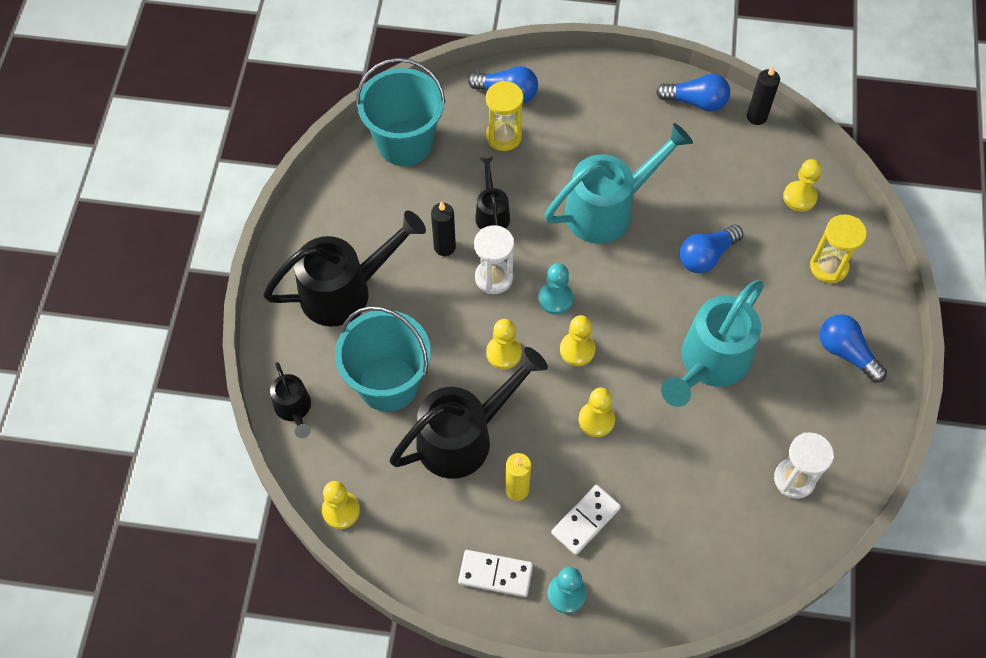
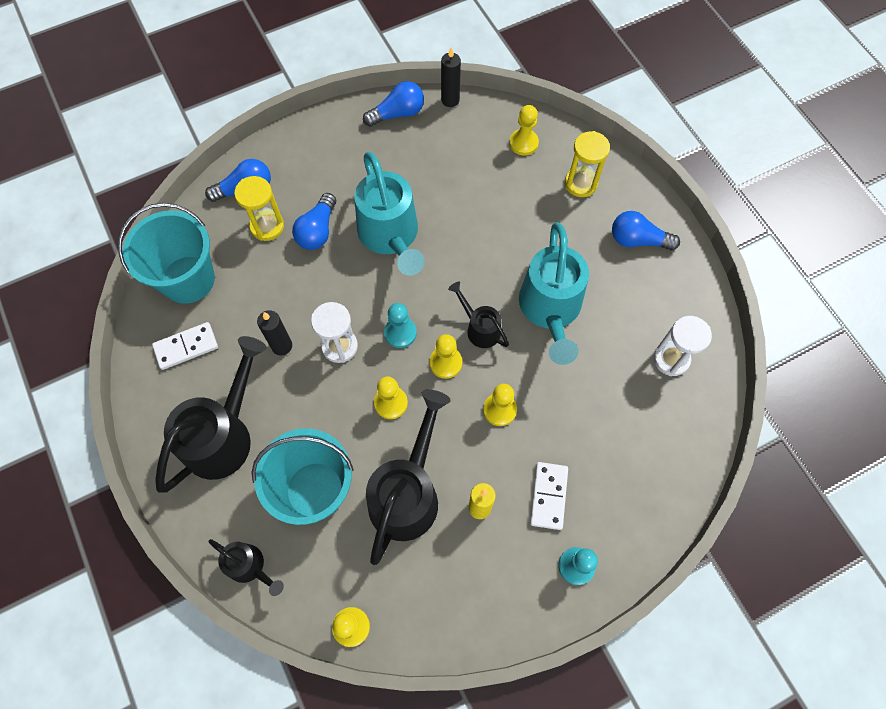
camera: 35 degrees left, 5 degrees up
white domino [458,550,533,597] -> white domino moved to [152,322,218,370]
black watering can [475,157,510,229] -> black watering can moved to [448,282,509,348]
turquoise watering can [545,123,693,244] -> turquoise watering can turned 135 degrees clockwise [354,152,425,276]
blue light bulb [679,224,743,273] -> blue light bulb moved to [292,193,336,250]

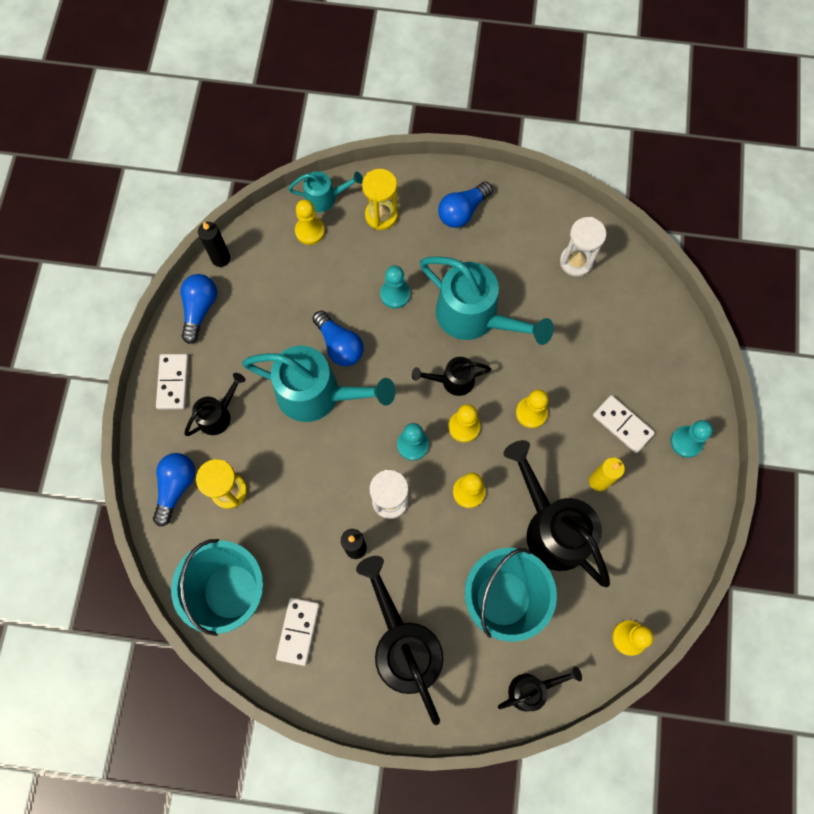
camera: 55 degrees left, 5 degrees up
blue light bulb [292,193,336,250] -> blue light bulb moved to [312,311,364,366]
none -> white domino [156,354,189,409]
none -> black watering can [184,373,245,436]
none -> turquoise watering can [288,171,363,212]
none -> turquoise pawn [380,265,410,309]

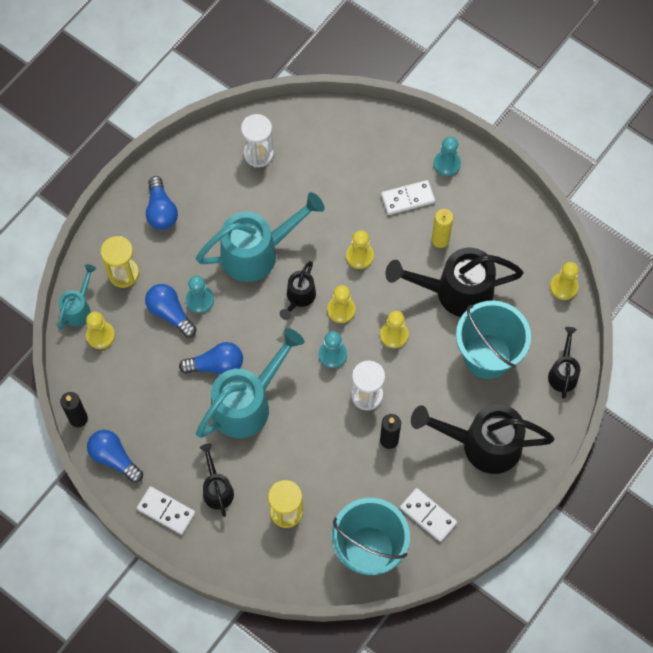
camera: 60 degrees left, 5 degrees down
blue light bulb [153,453,195,527] -> blue light bulb moved to [145,284,197,338]

